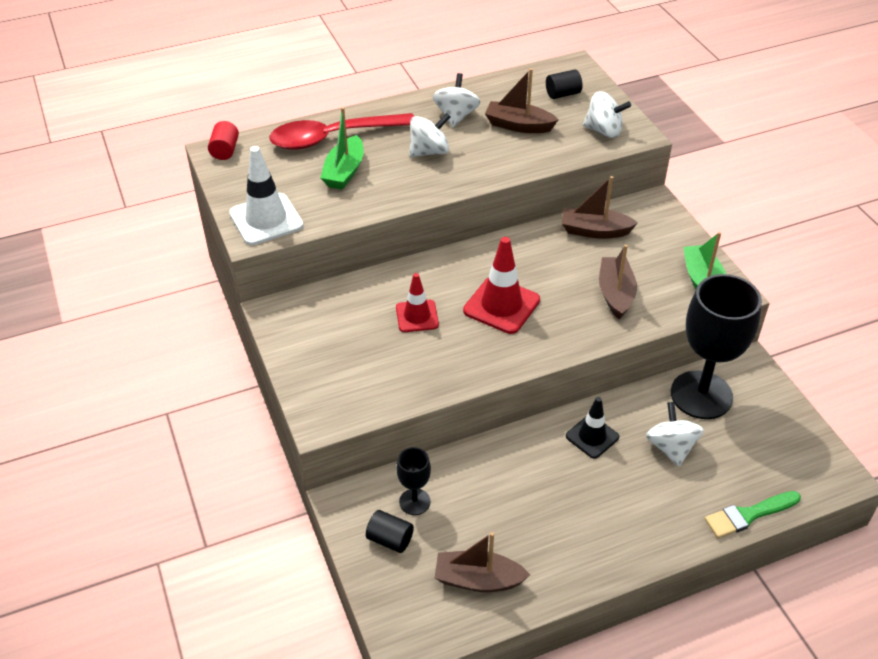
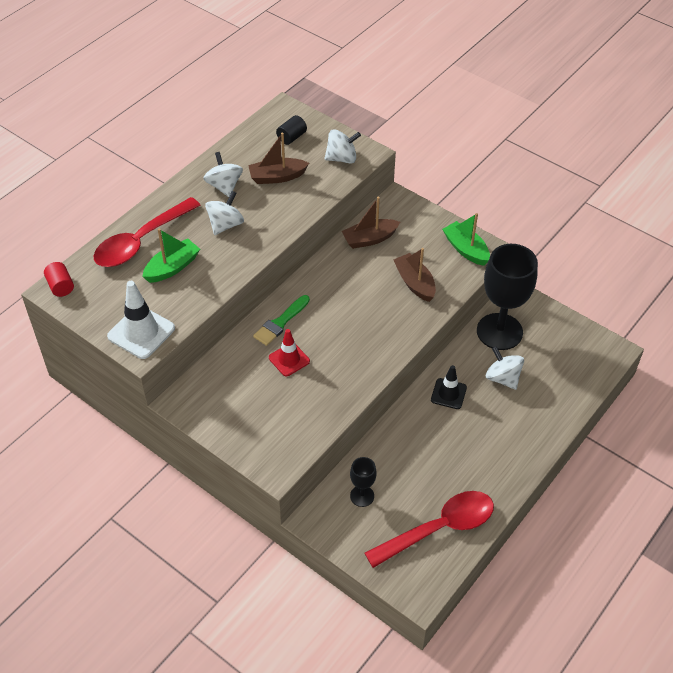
camera: 30 degrees left, 5 degrees up
green boat [320,107,364,190] -> green boat turned 120 degrees counterclockwise [142,229,200,283]
black cylinder [366,510,414,553] -> none
brown boat [435,532,530,592] -> red spoon [365,491,494,568]
red traffic cone [463,237,540,334] -> none
green brush [705,491,801,538] -> green brush moved to [253,295,310,346]

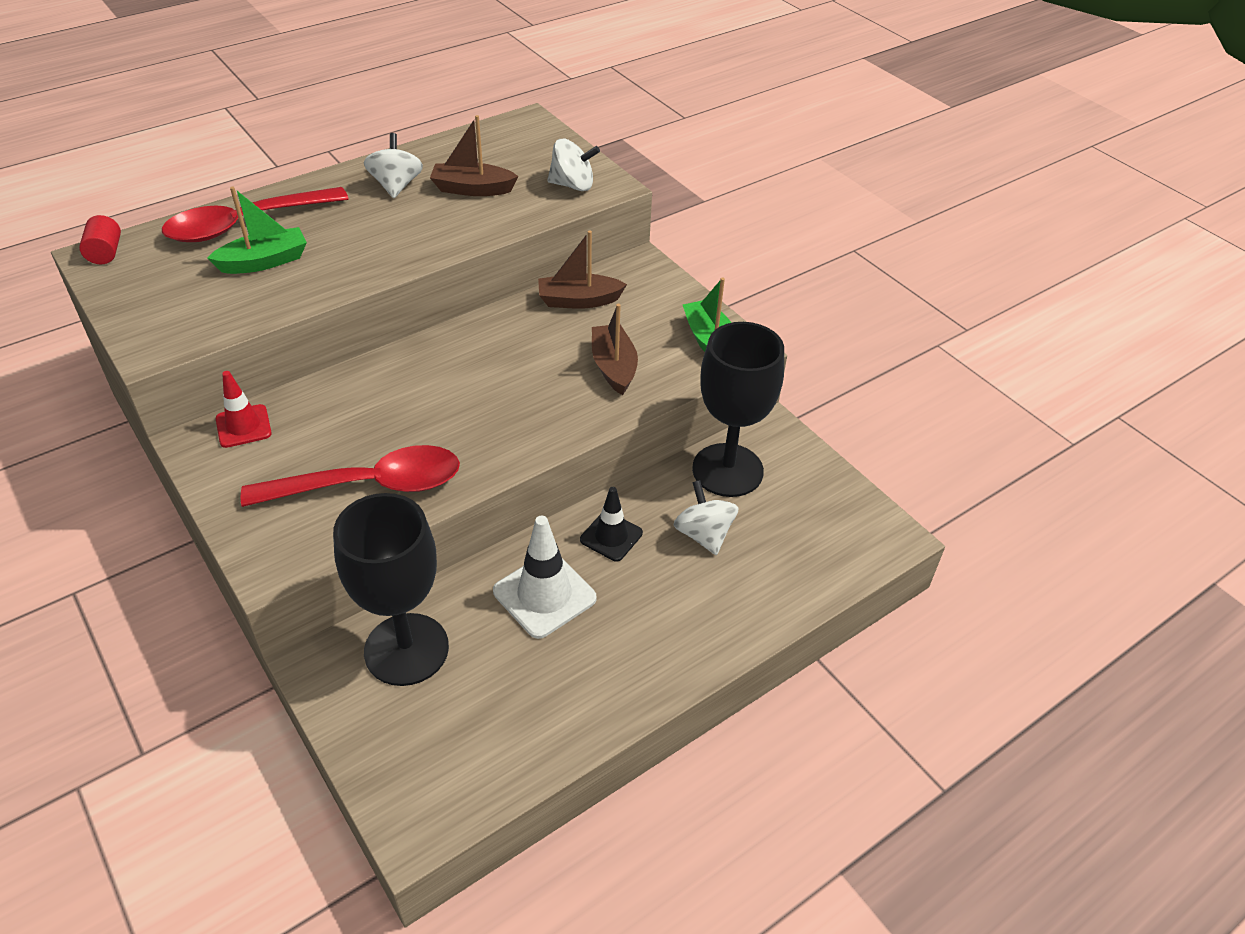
camera: 15 degrees right, 5 degrees down
white traffic cone [107,281,175,359] -> white traffic cone moved to [493,516,597,639]
white spinning top [205,191,244,235] -> none
green brush [253,295,310,346] -> none
red traffic cone [269,329,310,376] -> red traffic cone moved to [216,371,272,448]
black cylinder [276,115,307,145] -> none
black goblet [350,457,377,507] -> black goblet [333,493,449,686], size x2.14
red spoon [365,491,494,568] -> red spoon moved to [241,445,460,507]

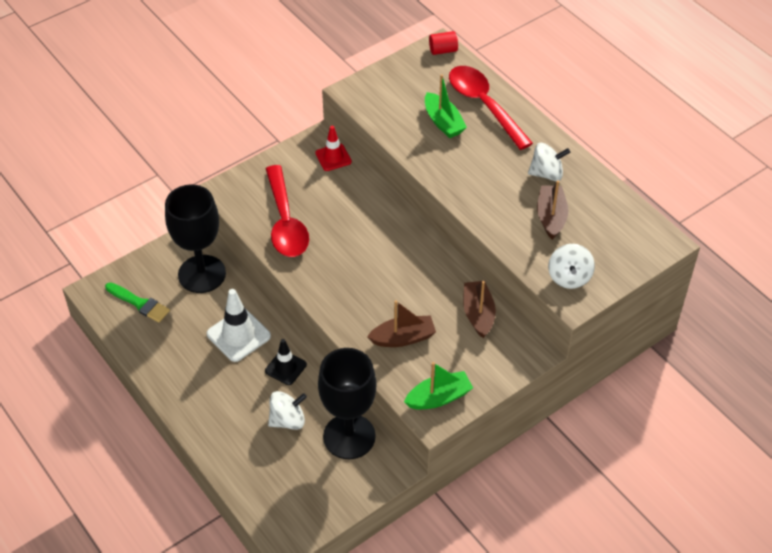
camera: 90 degrees right, 5 degrees up
none -> green brush [105,282,170,322]

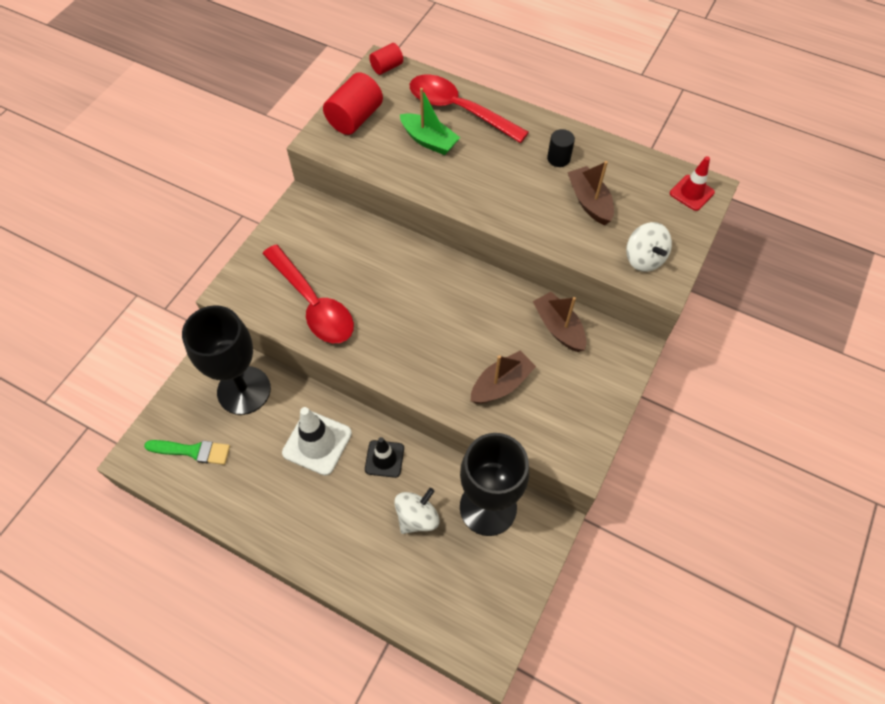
camera: 25 degrees left, 10 degrees up
red traffic cone [315,126,352,171] -> red traffic cone moved to [670,156,715,211]
green boat [404,362,473,409] -> none
white spinning top [528,143,570,181] -> black cylinder [547,129,575,167]
none -> red cylinder [323,72,383,135]

